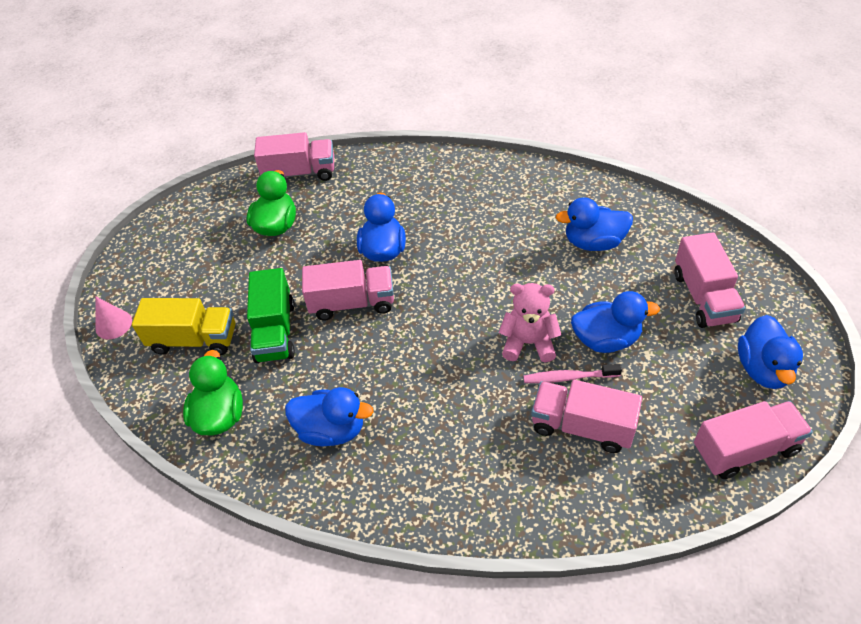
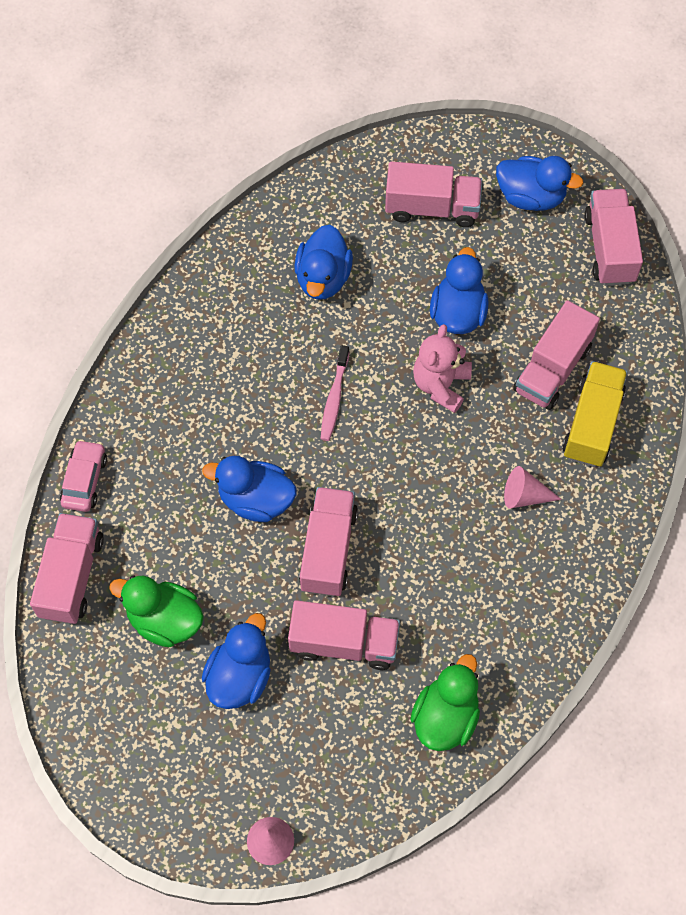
camera: 80 degrees left, 15 degrees up
yellow truck [132,298,235,355] -> yellow truck moved to [562,361,628,467]
green duck [183,350,243,435] -> green duck turned 105 degrees clockwise [410,654,480,751]
green truck [247,268,295,363] -> pink truck [288,600,400,670]
blue duck [285,387,374,446] -> blue duck moved to [202,613,271,709]
pink toothbrush [523,364,622,383] -> pink toothbrush moved to [321,345,349,441]
none -> pink car [60,440,107,512]
none -> pink cone [504,466,562,509]

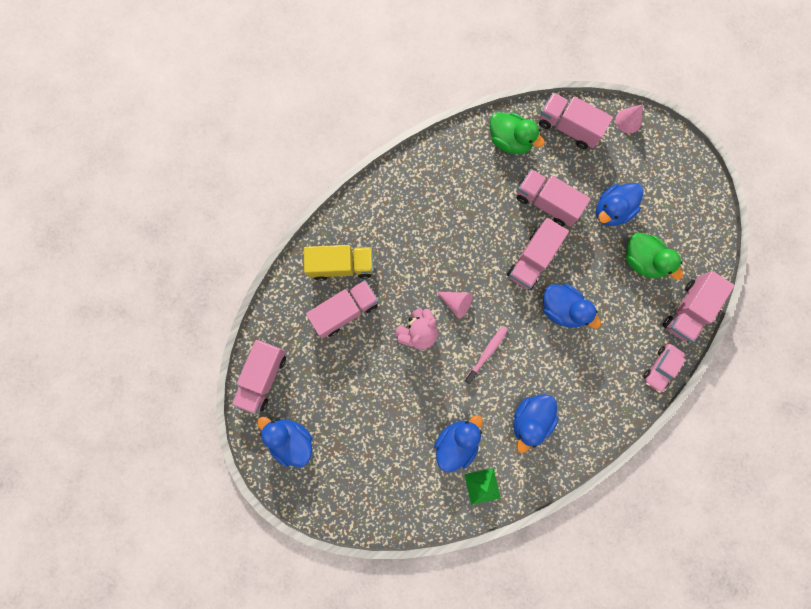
camera: 155 degrees left, 15 degrees up
pink truck [385,161,482,227] -> pink truck moved to [539,93,613,149]
green duck [410,654,480,751] -> green duck turned 105 degrees counterclockwise [490,112,545,154]
blue duck [430,247,489,334] -> blue duck moved to [513,394,559,453]
pink cone [504,466,562,509] -> pink cone moved to [437,292,472,319]
yellow truck [562,361,628,467] -> yellow truck turned 135 degrees counterclockwise [304,245,373,281]
none -> green pyramid [464,468,500,505]

